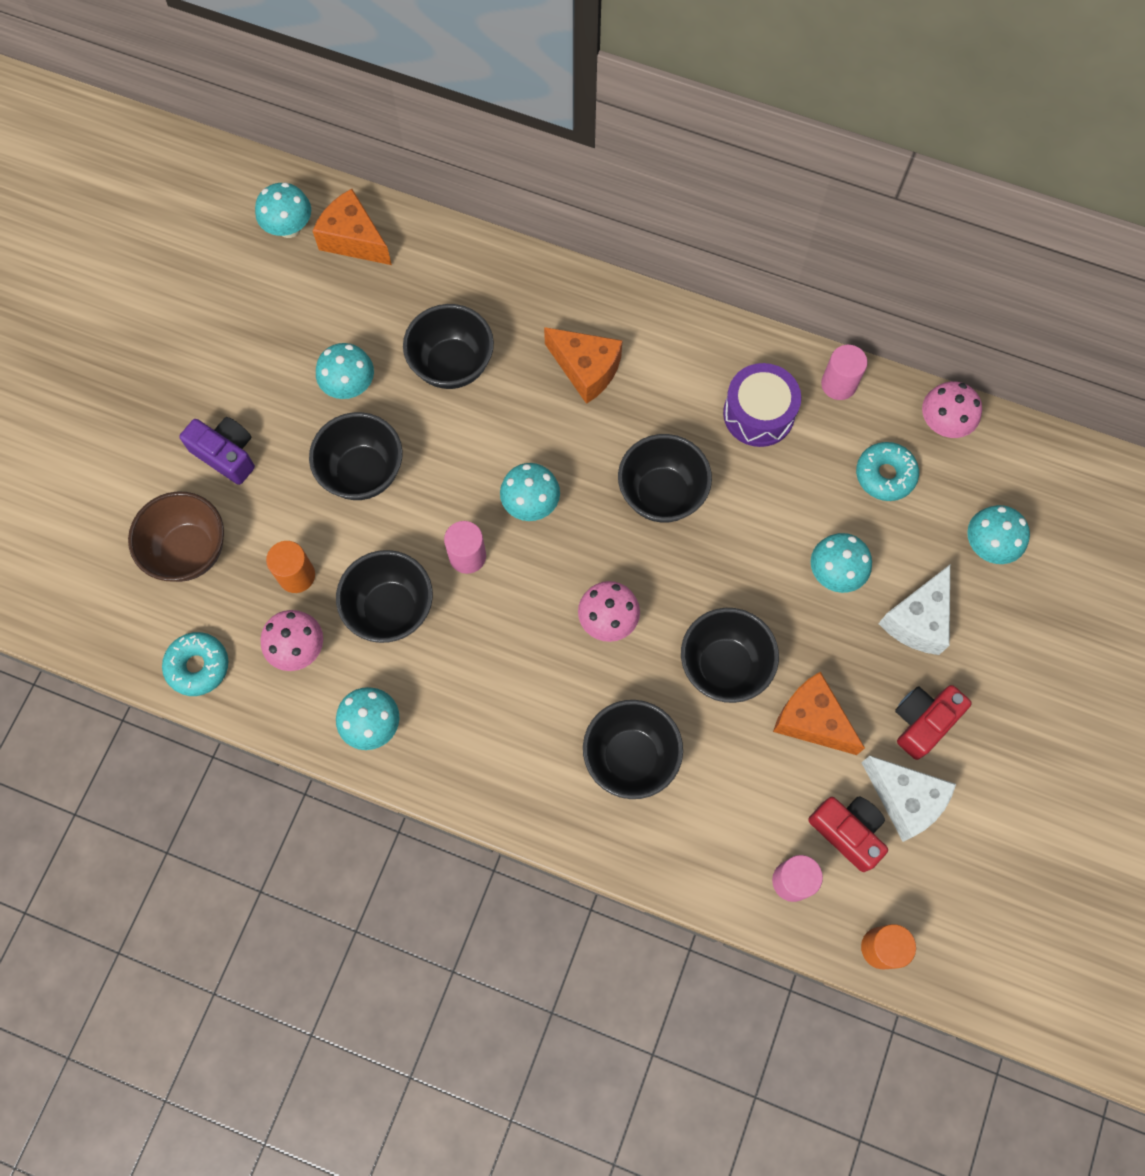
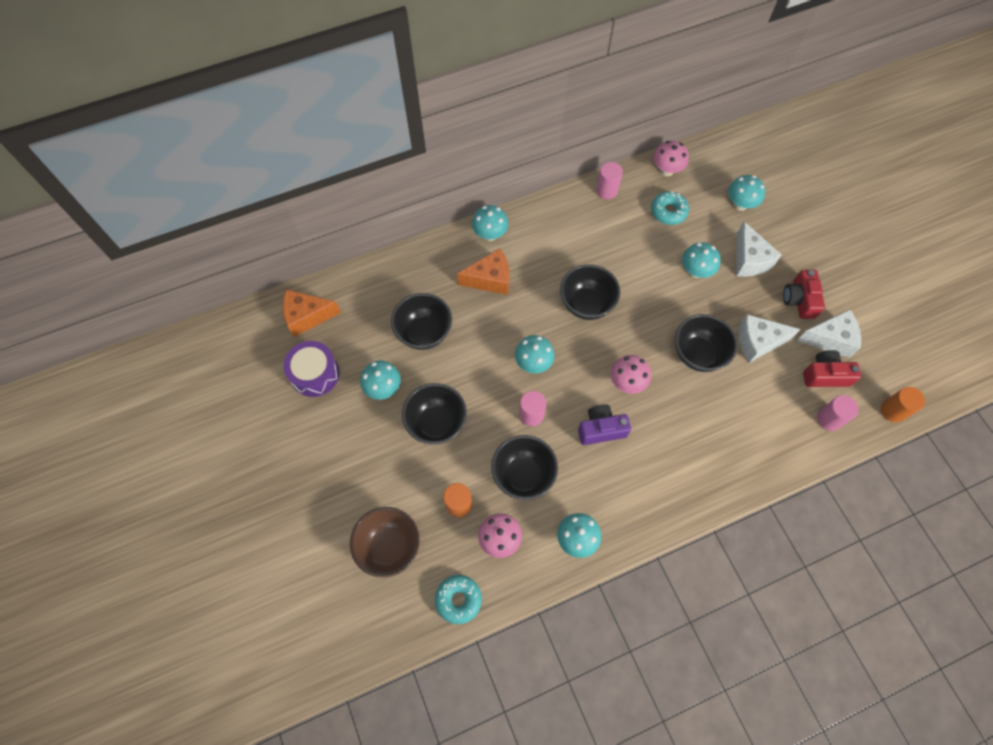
camera: 45 degrees left, 5 degrees down
purple camera [179,417,255,485] -> purple camera moved to [578,404,631,445]
turquoise mushroom [255,183,311,238] -> turquoise mushroom moved to [472,205,509,241]
black bowl [583,700,683,799] -> none
purple drum [723,363,801,447] -> purple drum moved to [283,341,340,397]
orange cheese [773,672,865,755] -> white cheese [739,314,801,363]

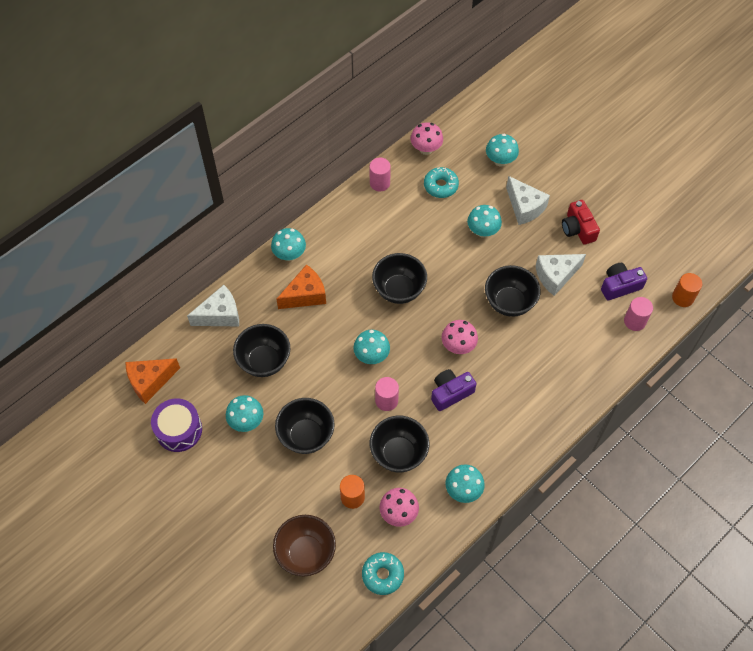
camera: 20 degrees left, 5 degrees down
white cheese [797,310,861,358] -> white cheese moved to [187,285,239,326]
red camera [803,350,861,387] -> purple camera [601,263,647,300]

